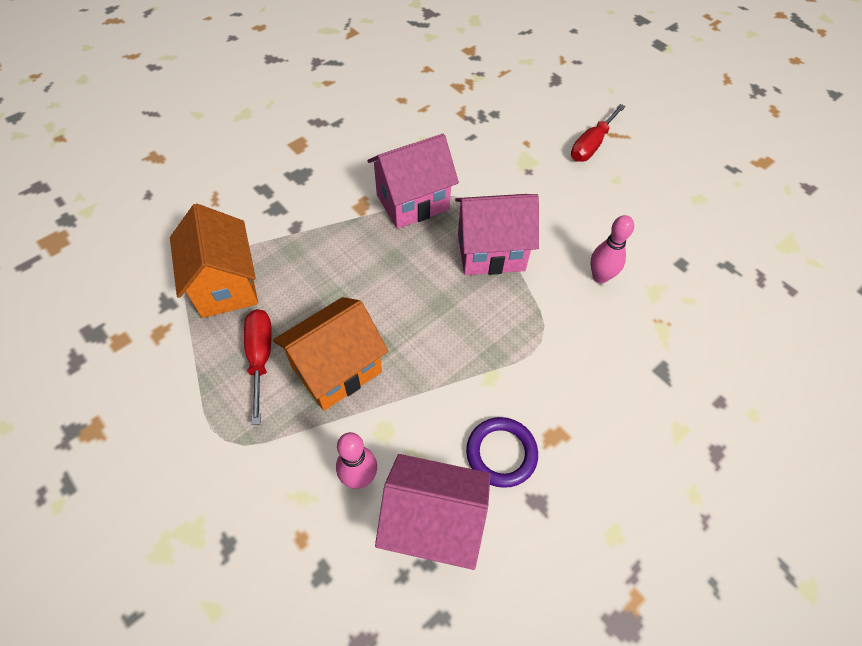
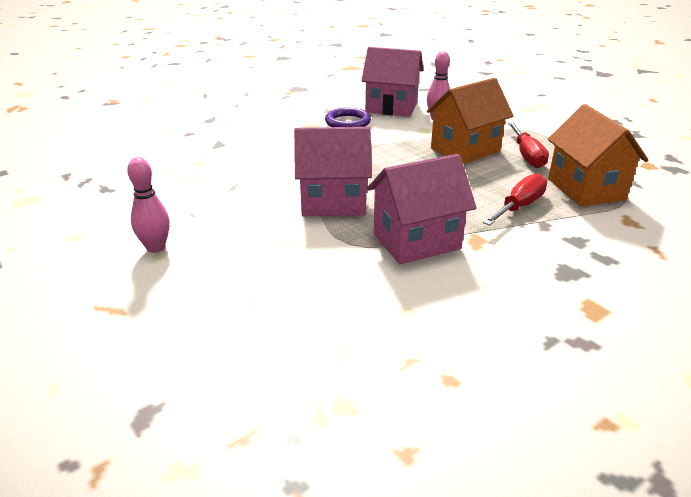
camera: 175 degrees left, 25 degrees down
red screwdriver [571,104,626,162] -> red screwdriver moved to [483,174,547,226]
pink bowling pin [590,215,634,283] -> pink bowling pin moved to [127,157,170,253]

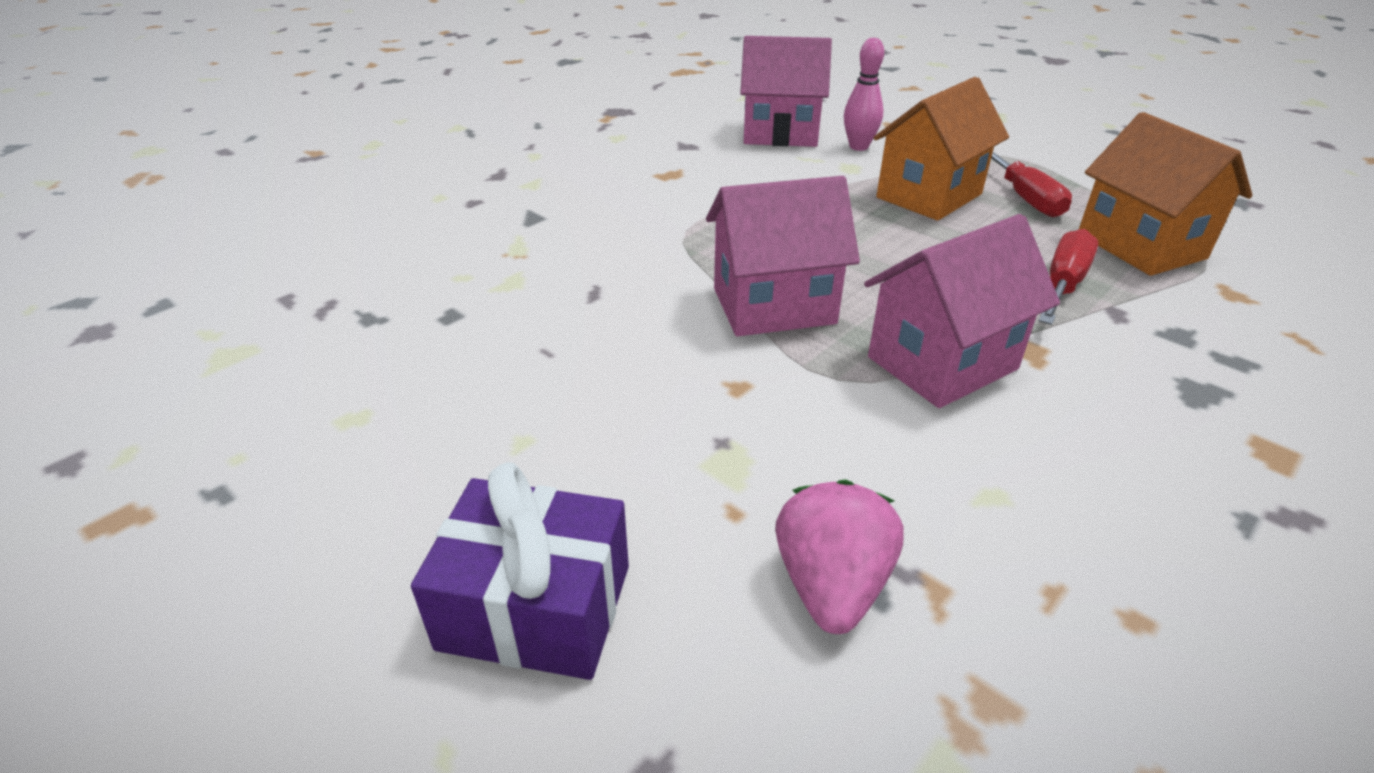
camera: 10 degrees left, 5 degrees up
pink bowling pin [127,157,170,253] -> none
purple ring [325,107,371,127] -> none
none -> purple gift [411,462,629,680]
none -> pink strawberry [775,479,904,634]

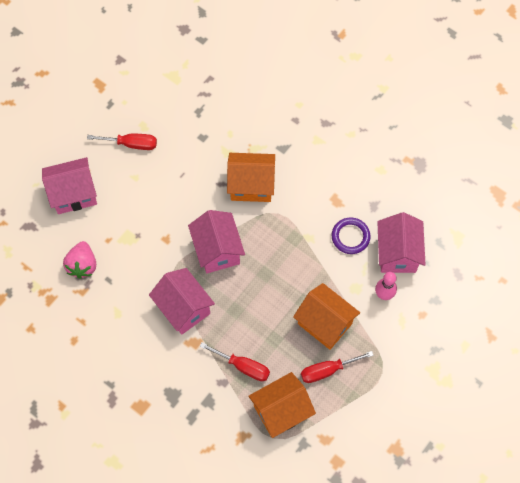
camera: 85 degrees right, 30 degrees up
purple gift [411,462,629,680] -> pink house [42,157,97,214]
pink strawberry [775,479,904,634] -> pink strawberry turned 90 degrees clockwise [63,241,96,279]
none -> red screwdriver [87,134,157,150]
none -> orange house [227,153,275,202]
none -> purple ring [331,218,371,254]

